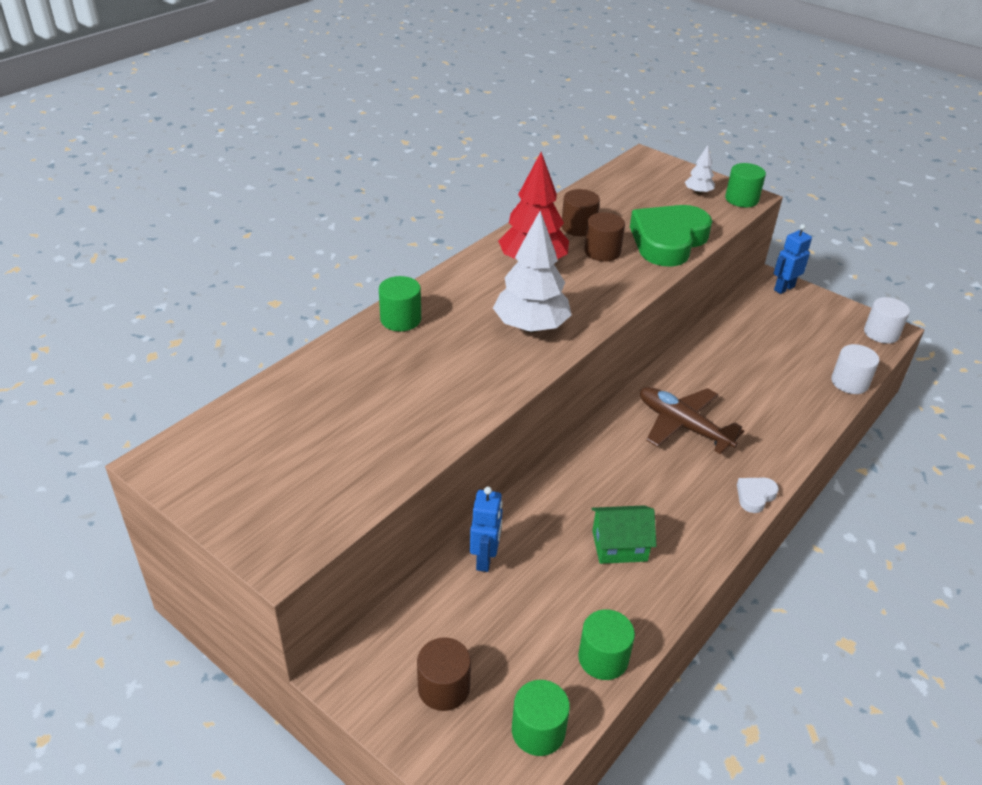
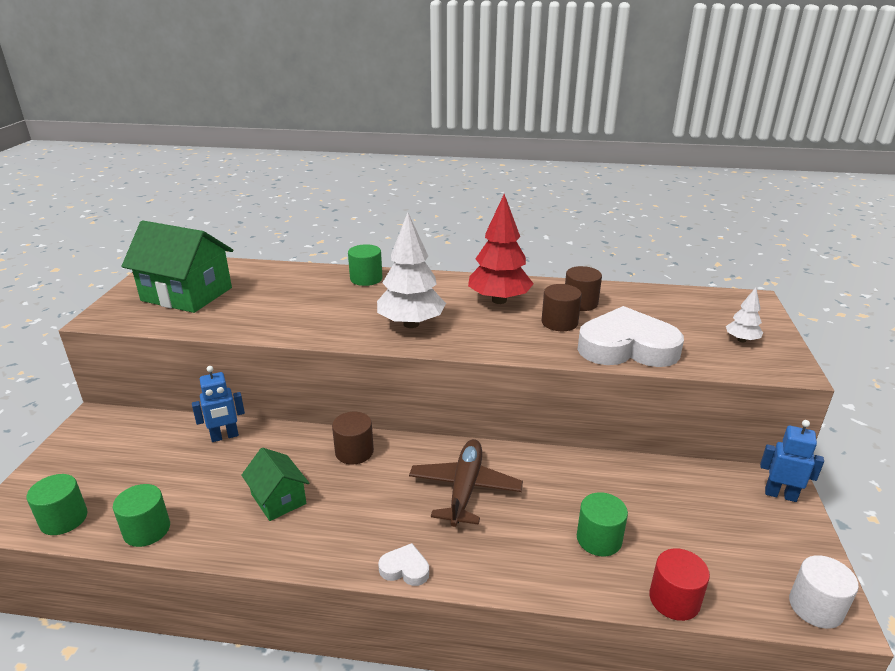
camera: 60 degrees right, 10 degrees down
brown cylinder [417,638,471,711] -> brown cylinder moved to [332,412,374,464]
green heart [630,205,712,267] -> white heart [577,306,684,367]
green cylinder [725,163,766,207] -> green cylinder moved to [577,492,628,557]
white cylinder [831,344,879,394] -> red cylinder [649,548,710,621]
none -> green house [121,220,233,313]

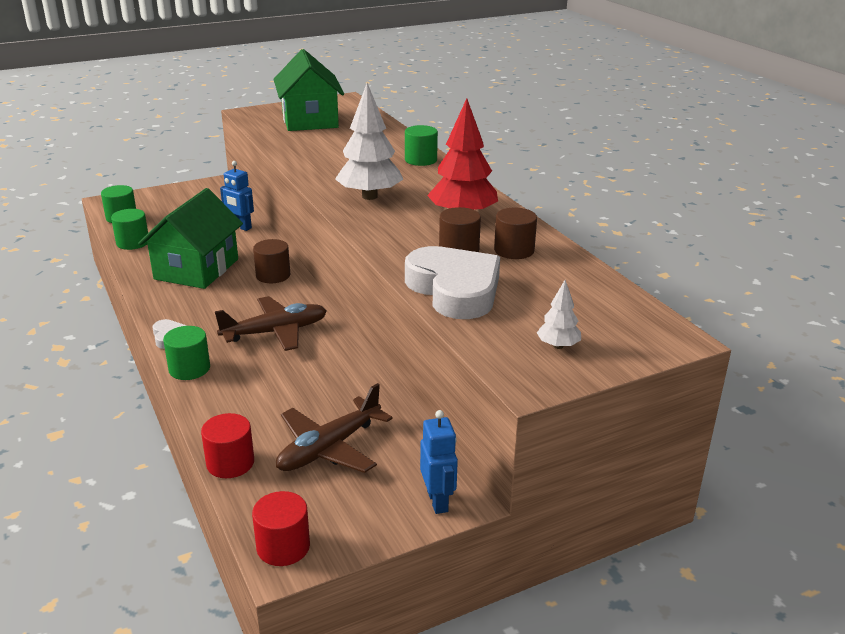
camera: 55 degrees right, 0 degrees up
green house [241,448,309,521] -> green house [138,188,243,289], size x1.82
green cylinder [577,492,628,557] -> green cylinder moved to [163,326,210,380]
white cylinder [789,555,859,629] -> red cylinder [252,491,310,566]
none -> brown plane [276,383,393,473]

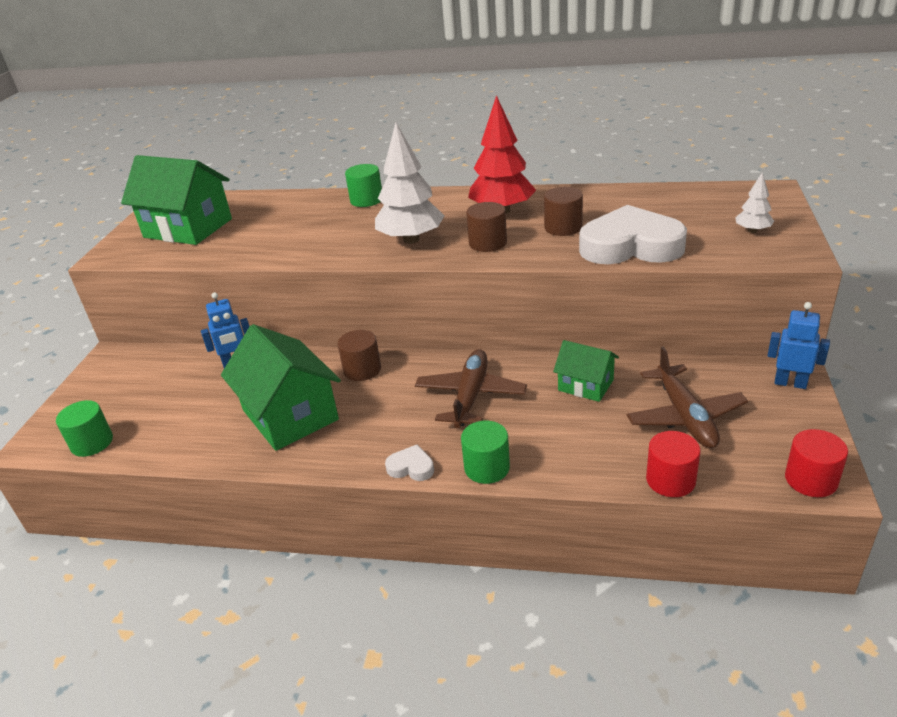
camera: 50 degrees left, 5 degrees up
green cylinder [111,209,148,250] -> none
brown cylinder [494,208,537,259] -> brown cylinder moved to [466,202,507,252]
none -> green house [553,340,619,402]

